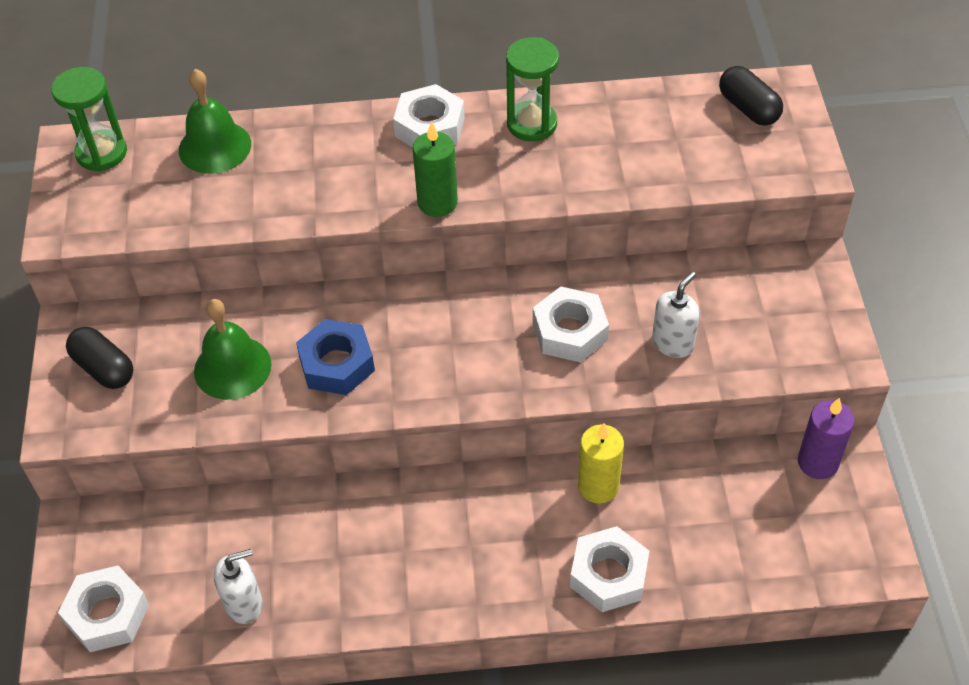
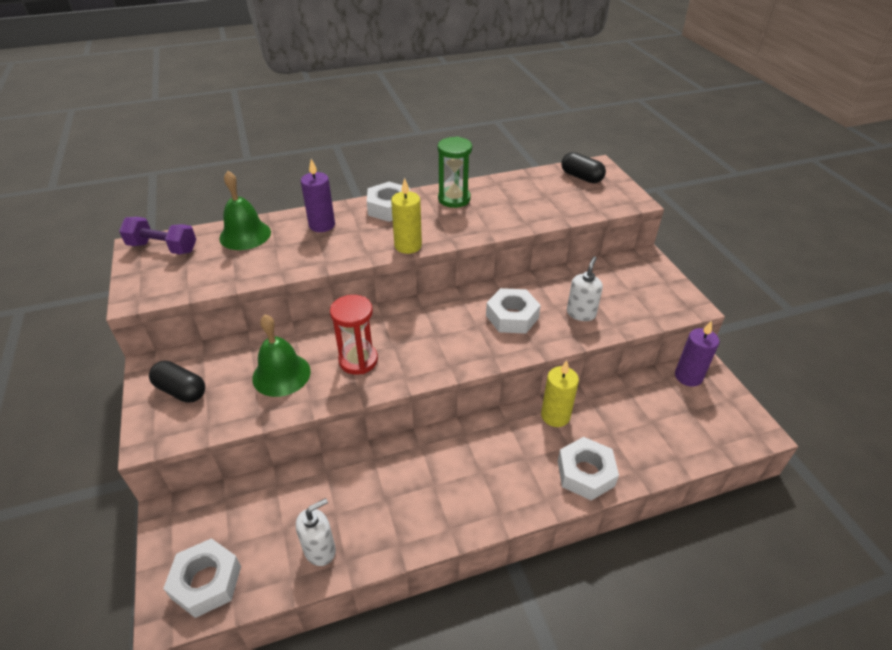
camera: 15 degrees left, 10 degrees down
green hourglass [51,67,127,172] -> purple dumbbell [119,217,196,254]
blue nut [296,319,375,395] -> red hourglass [330,295,378,375]
green candle [413,121,458,217] -> yellow candle [391,178,422,254]
none -> purple candle [301,159,335,232]

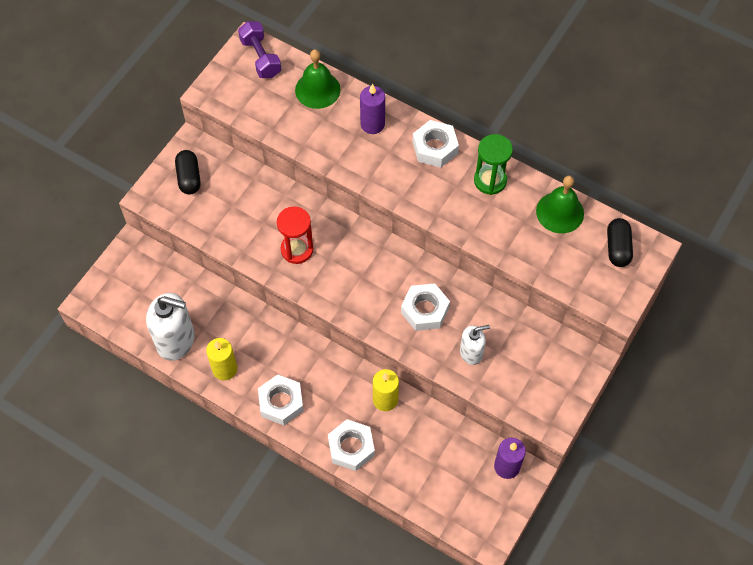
camera: 50 degrees right, 20 degrees up
white nut [163,538,241,618] -> white nut moved to [258,374,304,425]
green bell [252,314,311,397] -> green bell moved to [536,176,584,233]
white soap dispenser [296,498,336,566] -> white soap dispenser [146,293,195,361], size x1.75
yellow candle [391,178,422,254] -> yellow candle moved to [206,338,237,380]

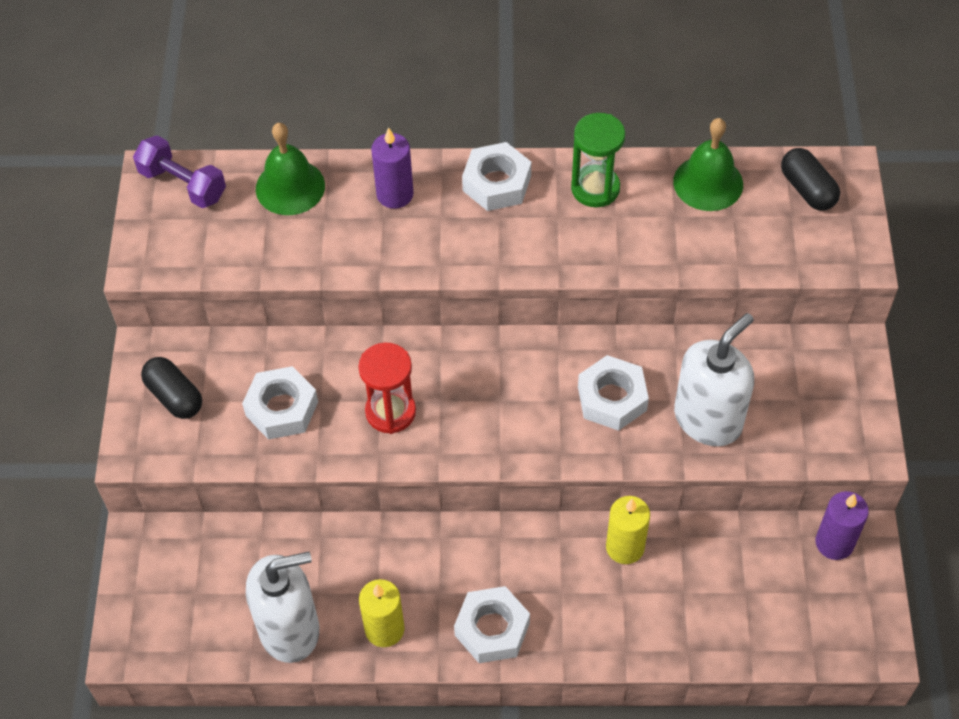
camera: 30 degrees left, 5 degrees down
white nut [328,419,375,471] -> white nut moved to [242,366,318,440]
white soap dispenser [460,325,490,365] -> white soap dispenser [674,313,754,446], size x1.75

